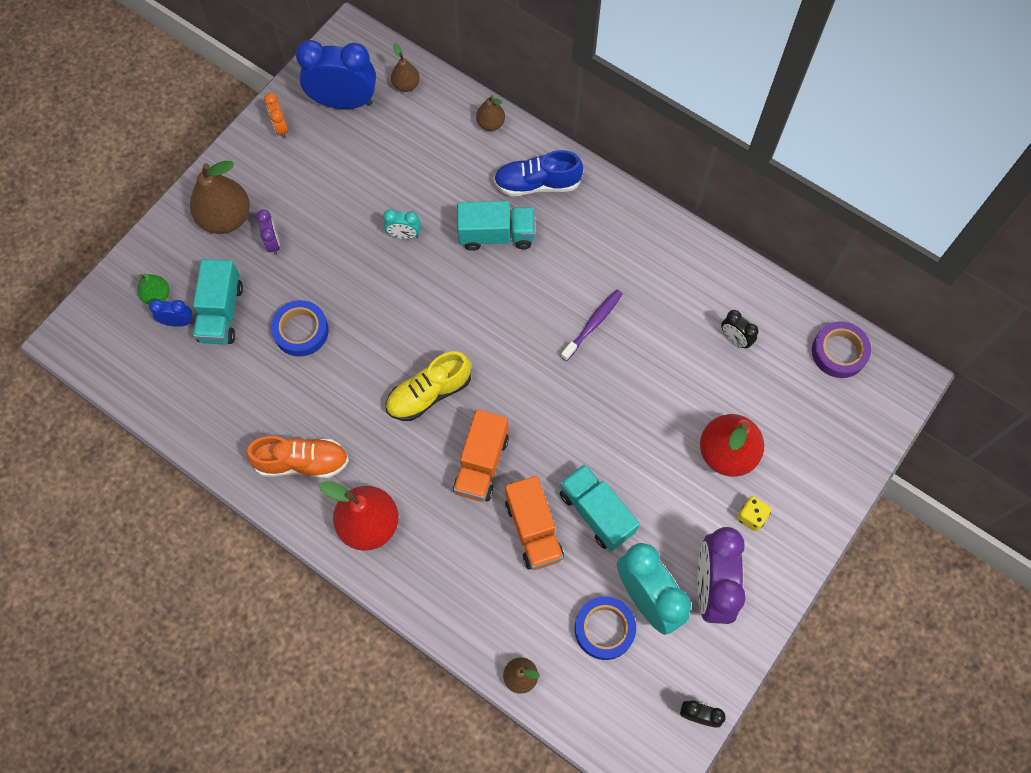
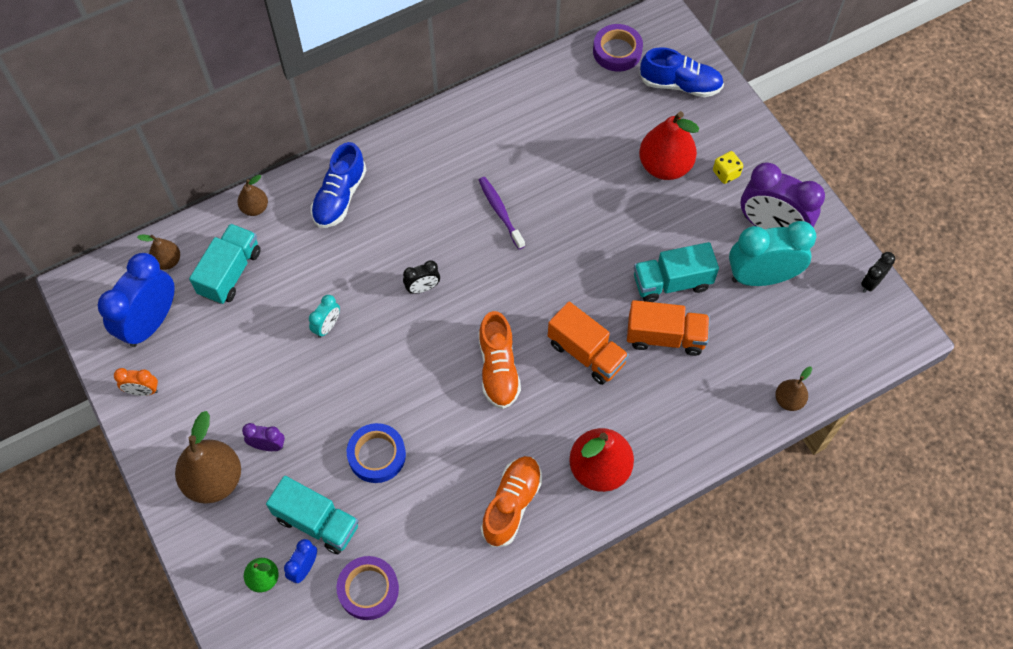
camera: 65 degrees left, 5 degrees down
yellow shoe [386,352,471,421] -> orange shoe [479,311,521,409]
turquoise truck [457,201,535,251] -> turquoise truck moved to [189,224,261,304]
blue tape [575,597,636,660] -> none
black clock [721,310,759,349] -> black clock moved to [403,260,440,294]
none -> purple tape [337,556,399,620]
none -> blue shoe [639,47,724,97]

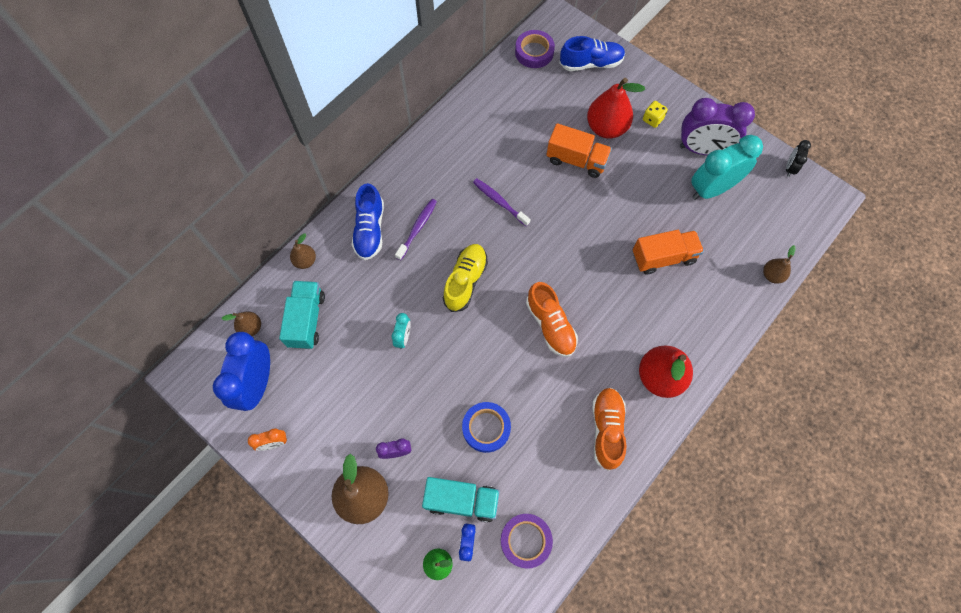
camera: 20 degrees left, 5 degrees up
black clock [403,260,440,294] -> yellow shoe [443,244,488,312]
orange truck [548,301,629,385] -> orange truck moved to [546,123,612,178]
turquoise truck [634,242,719,302] -> none
none -> purple toothbrush [395,199,437,260]

